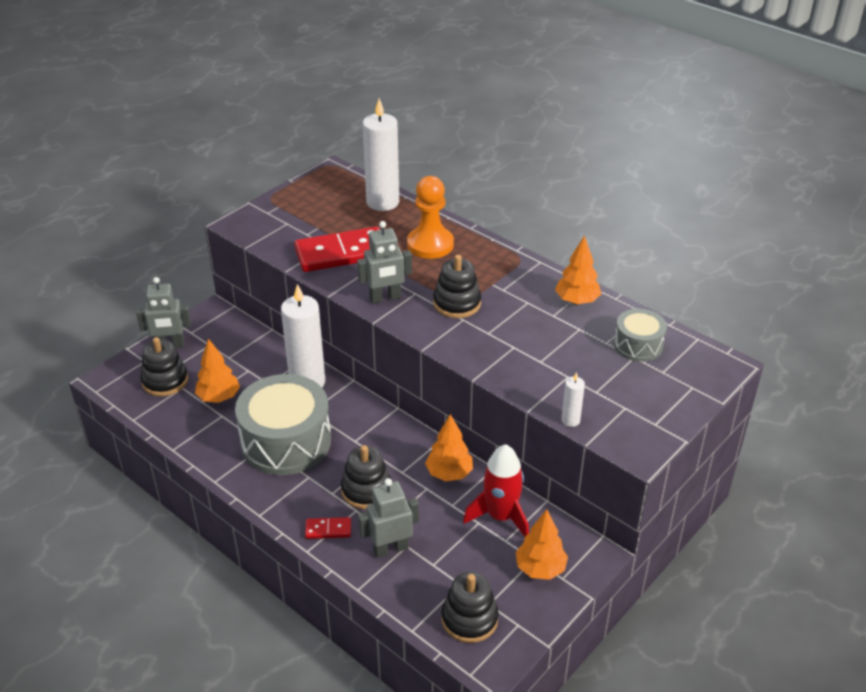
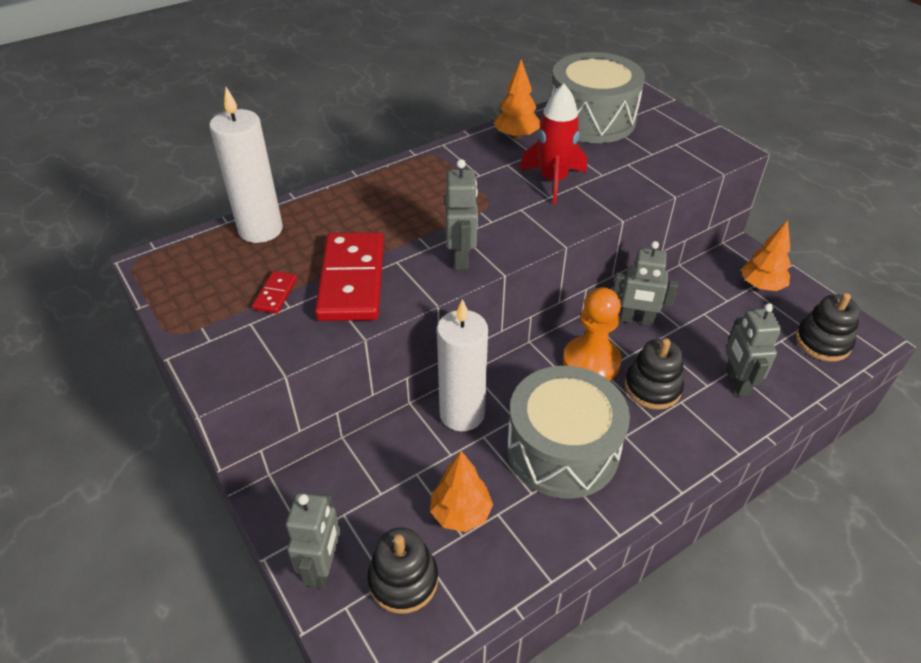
camera: 75 degrees left, 5 degrees up
red domino [305,517,351,539] -> red domino moved to [252,271,297,314]
orange pawn [407,176,454,259] -> orange pawn moved to [563,287,622,381]
orange tree [425,414,473,481] -> grey robot [613,241,678,326]
black stacking toy [433,255,481,318] -> none
red rocket [463,444,529,537] -> red rocket moved to [519,84,587,204]
white candle [561,372,585,427] -> none
grey drum [614,309,667,362] -> grey drum [551,52,645,143], size x1.90

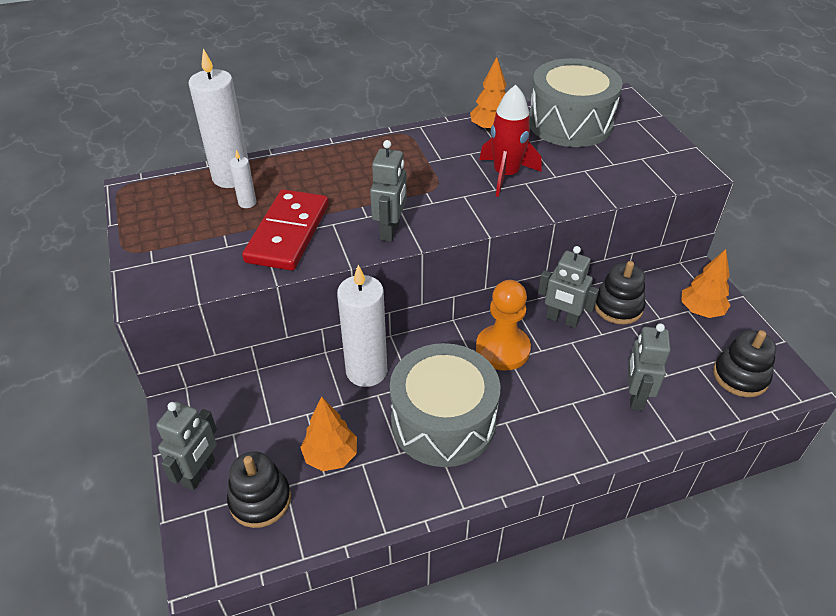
camera: 15 degrees right, 0 degrees up
red domino [252,271,297,314] -> none
black stacking toy [625,338,684,410] -> black stacking toy moved to [595,261,646,324]
none -> white candle [229,150,257,208]

